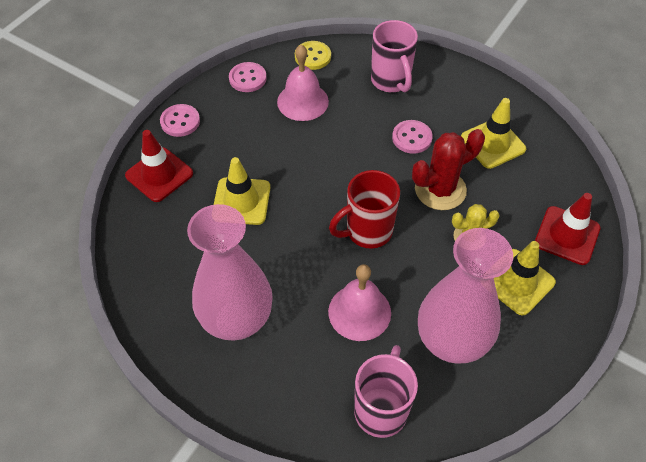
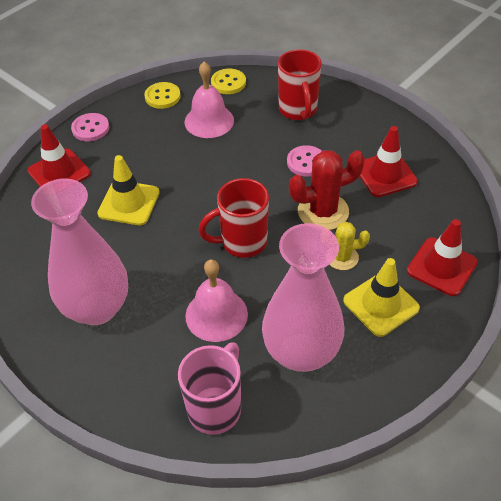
camera: 10 degrees right, 5 degrees down
pink button [229,62,267,92] -> yellow button [144,82,181,109]
pink mug [371,20,418,92] -> red mug [278,49,322,120]
yellow traffic cone [461,98,526,169] -> red traffic cone [360,126,418,197]

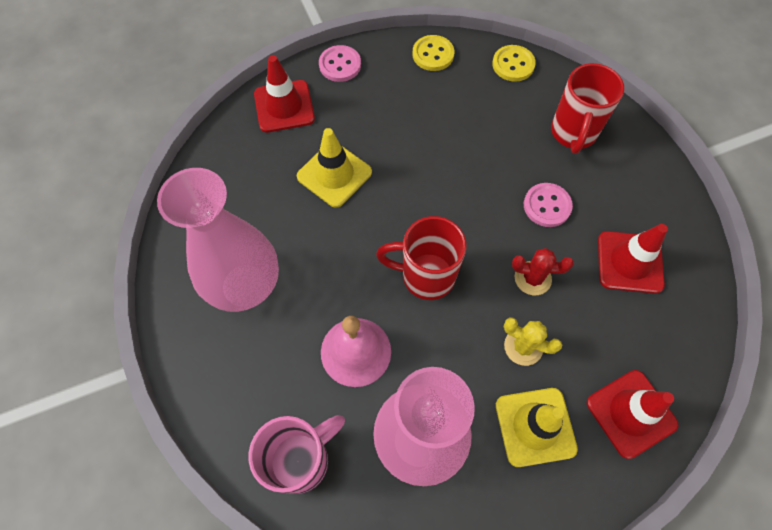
camera: 25 degrees right, 15 degrees up
pink bell [185,62,234,138] -> none
red cactus [289,150,365,230] -> red cactus [512,248,574,295], size x0.61

